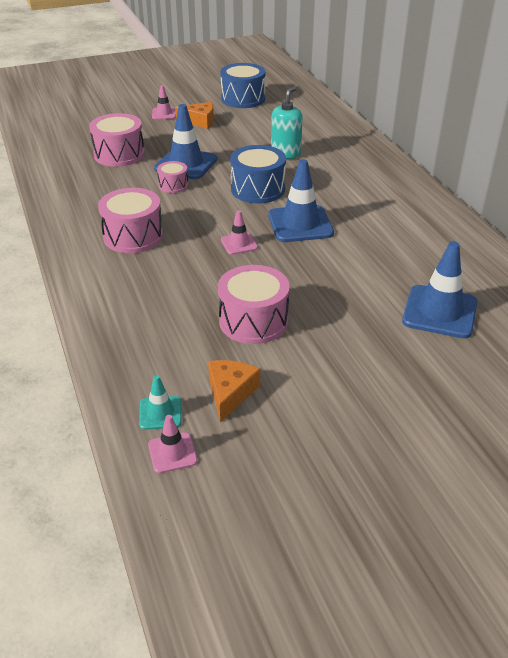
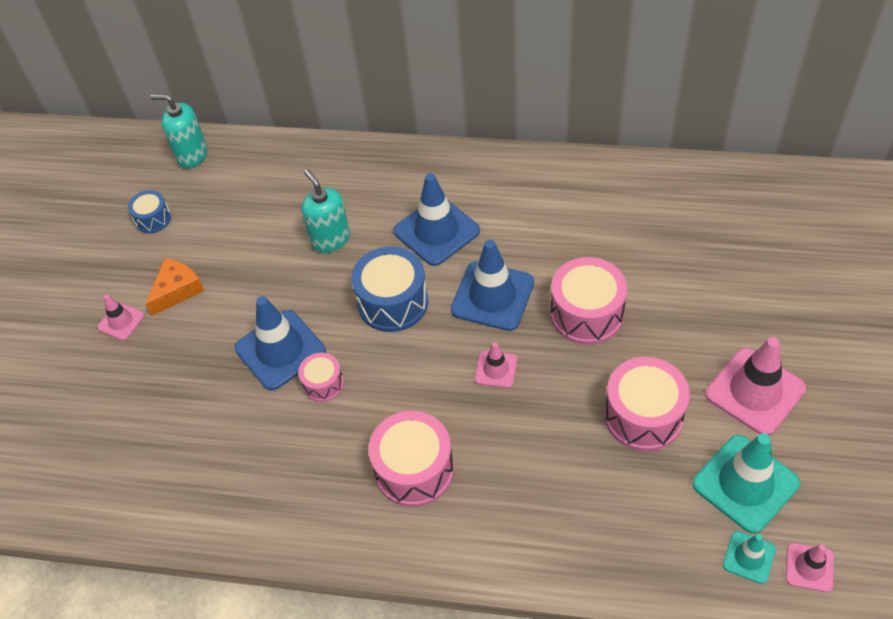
camera: 55 degrees left, 15 degrees up
pink drum [89,113,145,167] -> pink drum moved to [551,257,627,345]
orange cheese [208,360,260,422] -> turquoise traffic cone [692,433,800,534]
blue drum [220,63,265,108] -> blue drum [128,190,171,233], size x0.55
blue traffic cone [402,241,477,338] -> blue traffic cone moved to [393,173,480,266]
none -> turquoise soap dispenser [150,94,208,168]
none -> pink traffic cone [705,337,806,435]

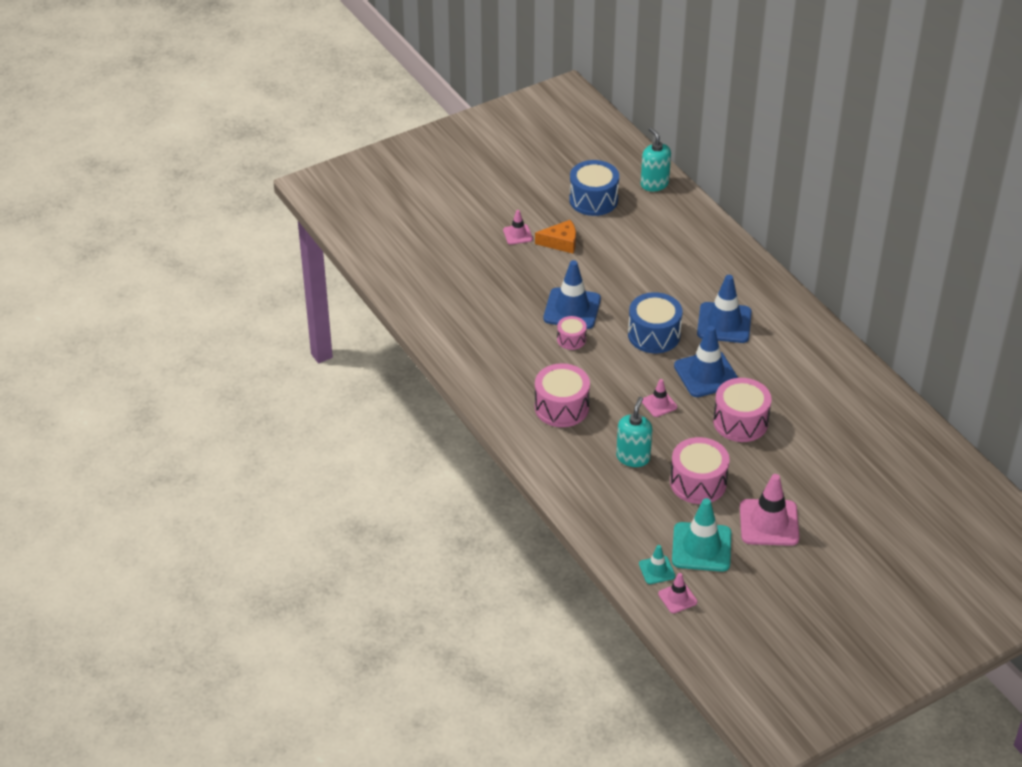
camera: 45 degrees right, 10 degrees down
blue drum [128,190,171,233] -> blue drum [569,160,619,216], size x1.81
turquoise soap dispenser [301,169,350,253] -> turquoise soap dispenser moved to [616,397,653,467]

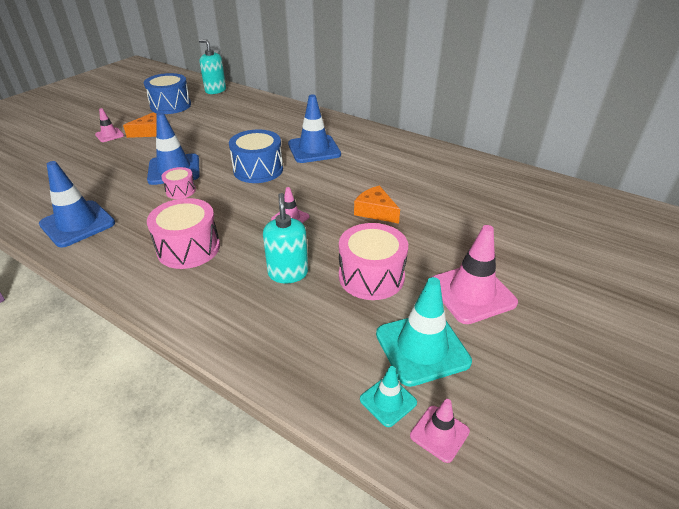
camera: 25 degrees left, 5 degrees down
blue traffic cone [674,326,738,397] -> blue traffic cone moved to [39,161,115,248]
pink drum [713,378,772,442] -> orange cheese [354,185,400,224]

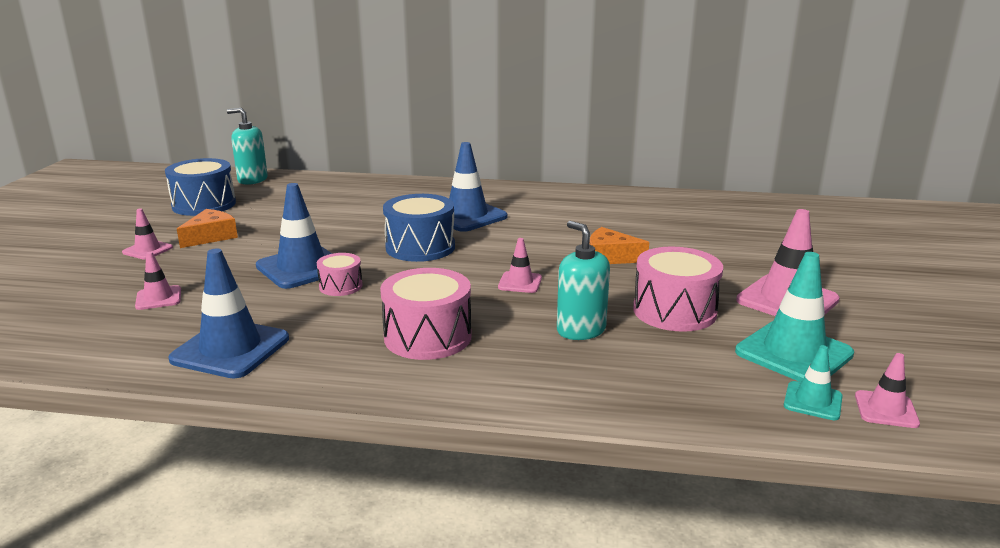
camera: 25 degrees left, 15 degrees down
none -> pink traffic cone [135,252,181,310]

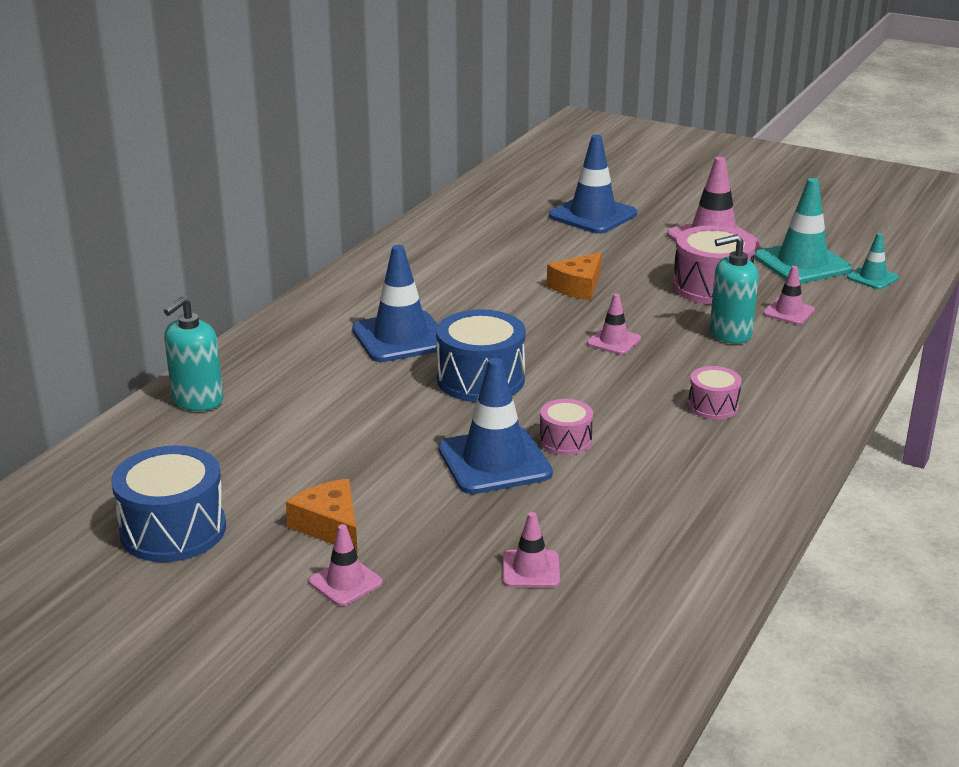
camera: 70 degrees left, 5 degrees up
blue traffic cone [168,248,289,378] -> blue traffic cone moved to [549,135,637,234]
turquoise soap dispenser [227,108,268,185] -> turquoise soap dispenser moved to [164,296,223,411]
pink drum [380,268,472,360] -> pink drum [688,366,742,420], size x0.55
pink traffic cone [855,353,920,428] -> pink traffic cone moved to [763,266,815,325]

